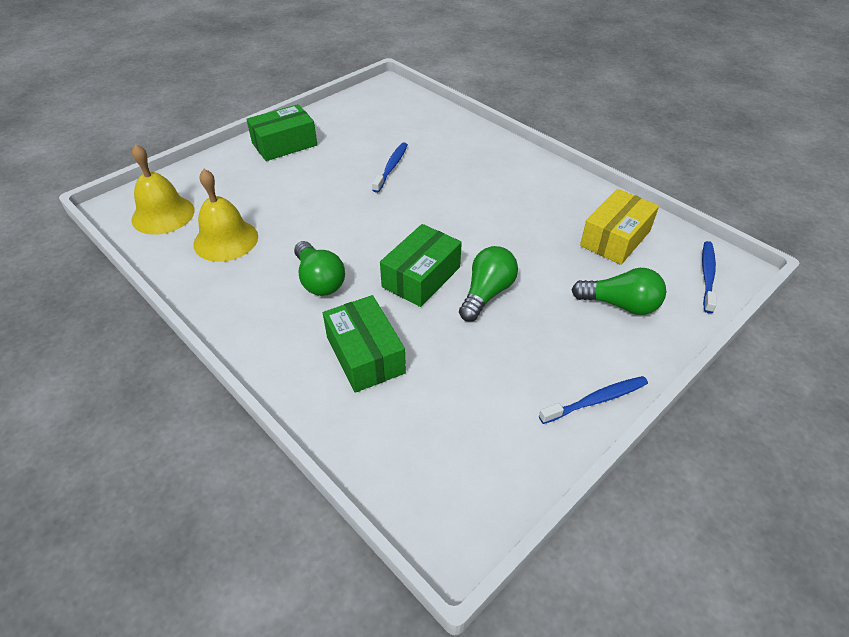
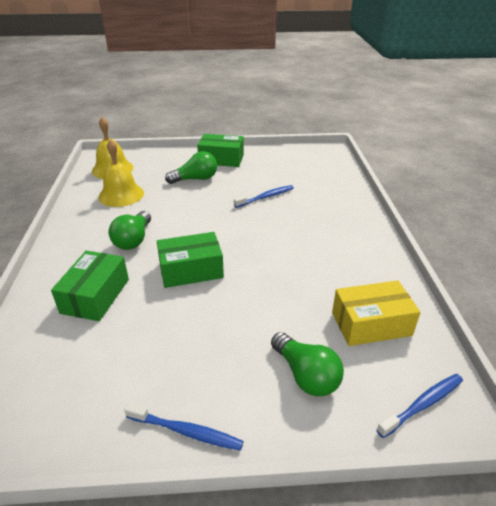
camera: 40 degrees right, 10 degrees down
green light bulb [459,246,518,322] -> green light bulb moved to [165,151,217,184]

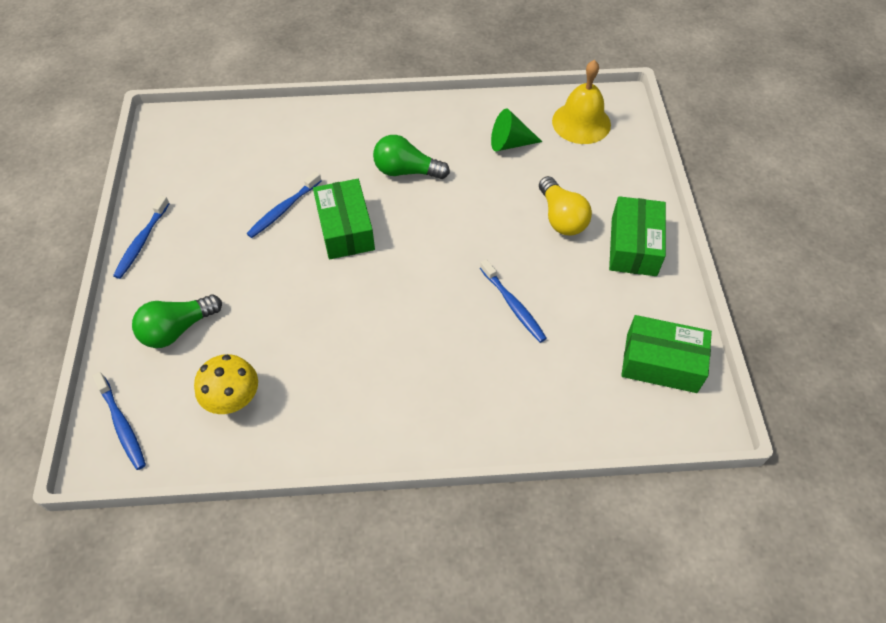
camera: 90 degrees right, 20 degrees up
green box [51,251,129,321] -> green box moved to [621,315,712,393]
yellow bell [98,139,144,207] -> green cone [491,108,542,151]
green light bulb [165,151,217,184] -> yellow light bulb [539,176,592,235]
yellow box [332,280,421,346] -> yellow mushroom [194,354,258,414]
none -> blue toothbrush [246,171,322,238]

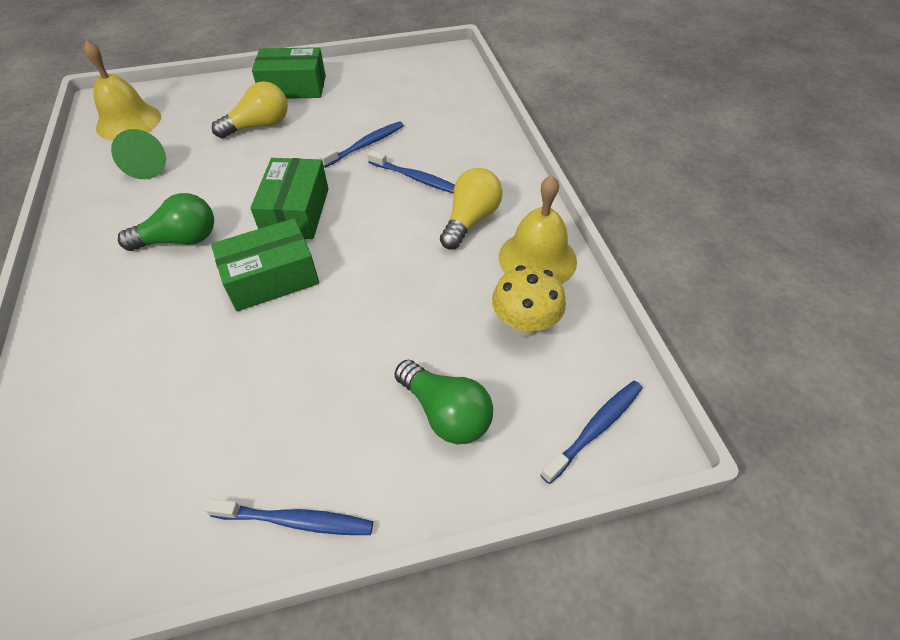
camera: 100 degrees left, 5 degrees down
blue toothbrush [246,171,322,238] -> blue toothbrush moved to [367,150,455,193]
green light bulb [373,135,450,179] -> green light bulb turned 105 degrees counterclockwise [118,193,214,251]
green box [621,315,712,393] -> green box moved to [250,158,329,239]
none -> yellow light bulb [440,168,503,249]
none -> yellow bell [499,175,577,284]

